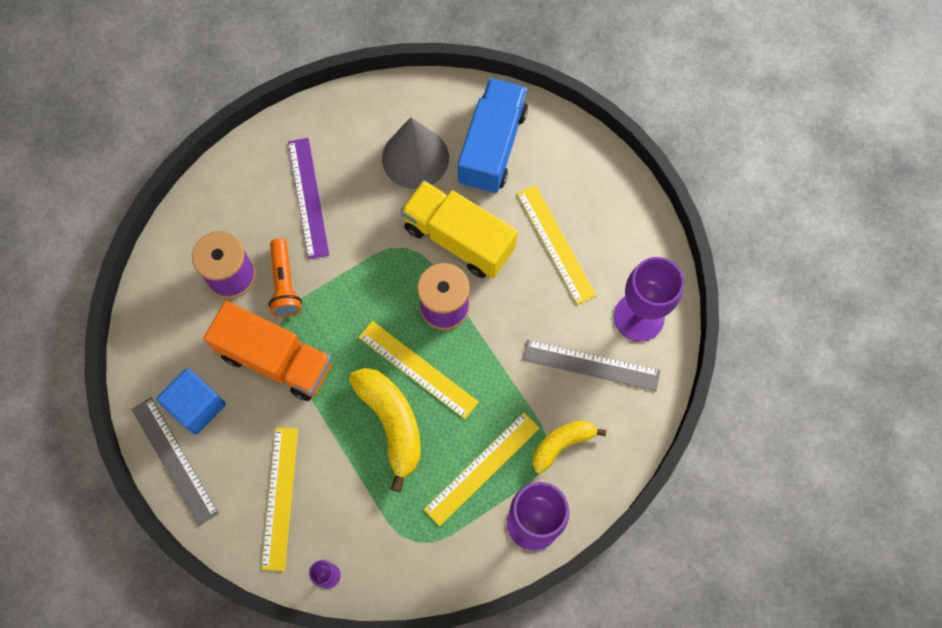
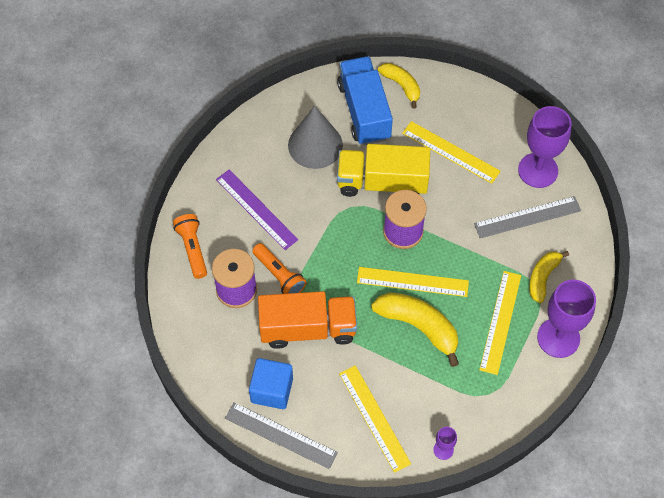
camera: 30 degrees left, 10 degrees down
none -> orange flashlight [173,214,207,279]
none -> yellow banana [378,63,420,108]

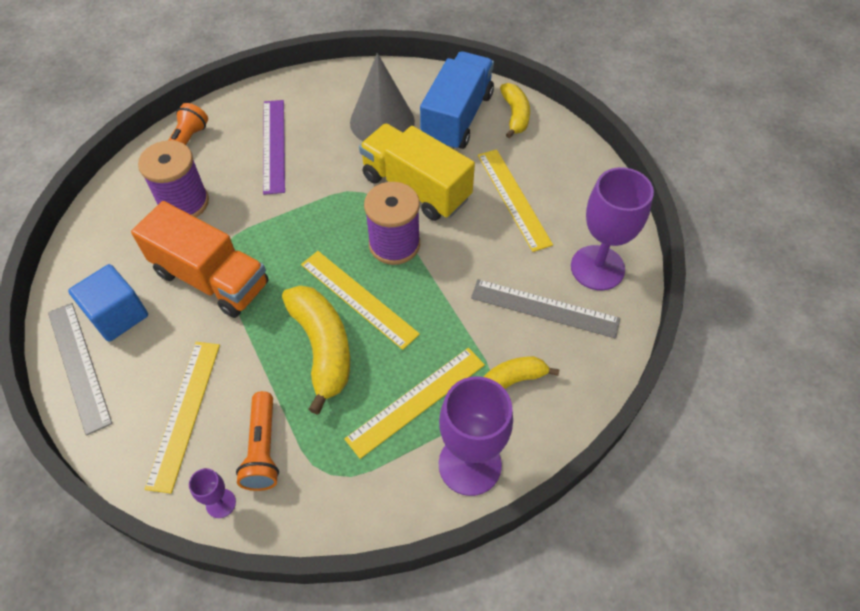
camera: 35 degrees right, 5 degrees down
orange flashlight [252,243,306,294] -> orange flashlight moved to [236,391,279,491]

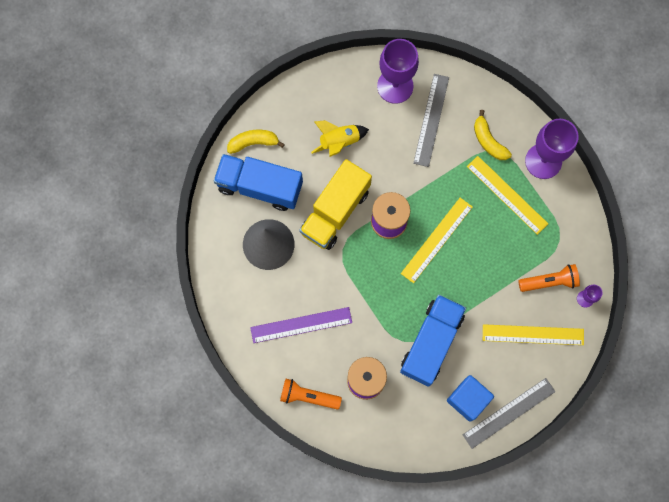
camera: 95 degrees left, 20 degrees up
orange truck [131,201,268,318] -> blue truck [400,294,466,387]
yellow banana [282,285,350,415] -> none
yellow ruler [478,149,553,252] -> yellow rocket [311,120,369,157]

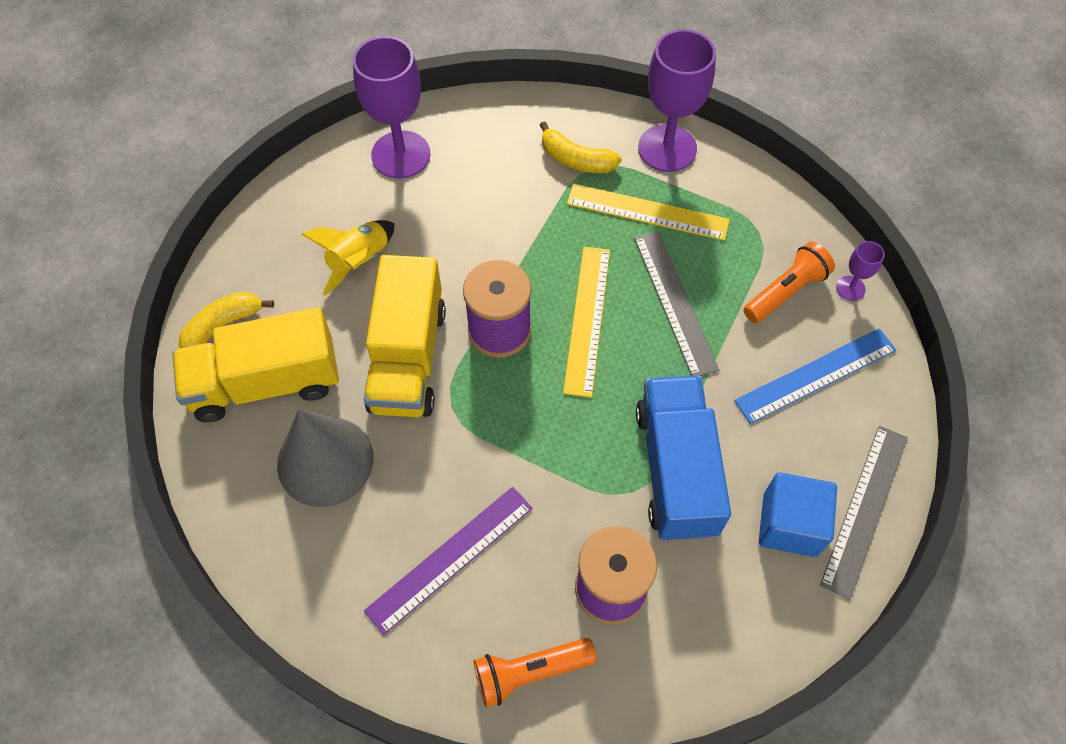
camera: 30 degrees left, 15 degrees down
blue truck [214,154,303,211] -> yellow truck [172,307,339,422]
grey ruler [413,74,449,167] -> grey ruler moved to [634,231,719,376]
yellow ruler [483,324,584,345] -> blue ruler [734,328,896,424]

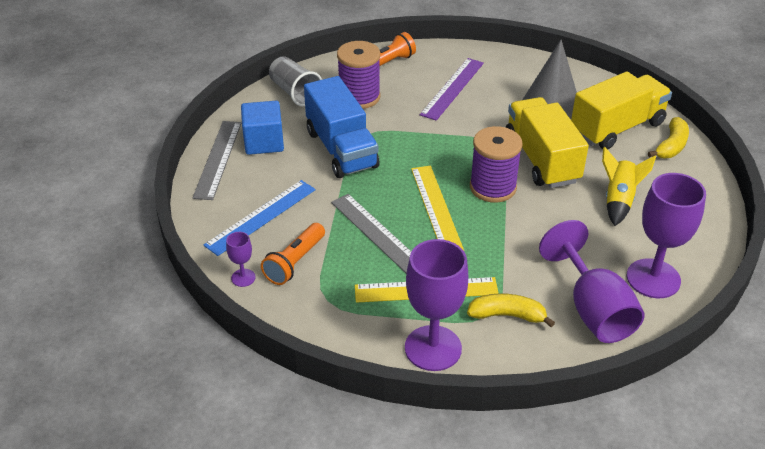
camera: 160 degrees right, 20 degrees down
none -> grey cup [269,56,322,107]
none -> purple goblet [539,220,645,343]

